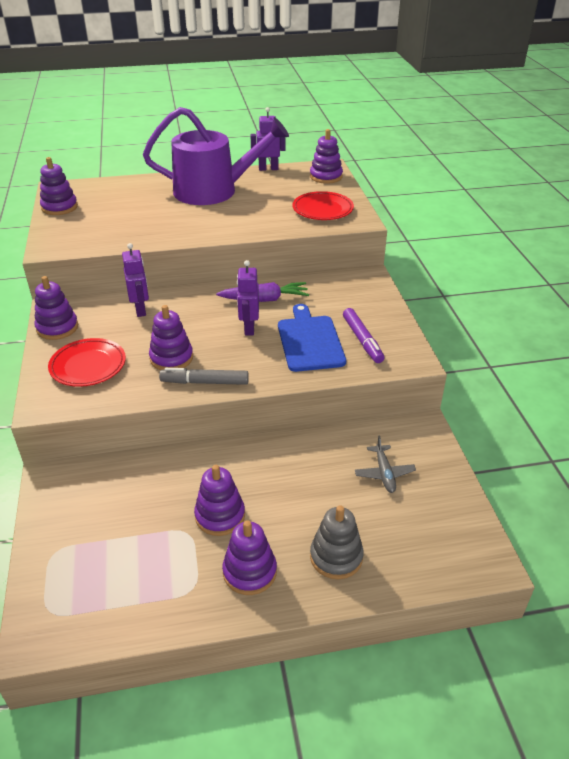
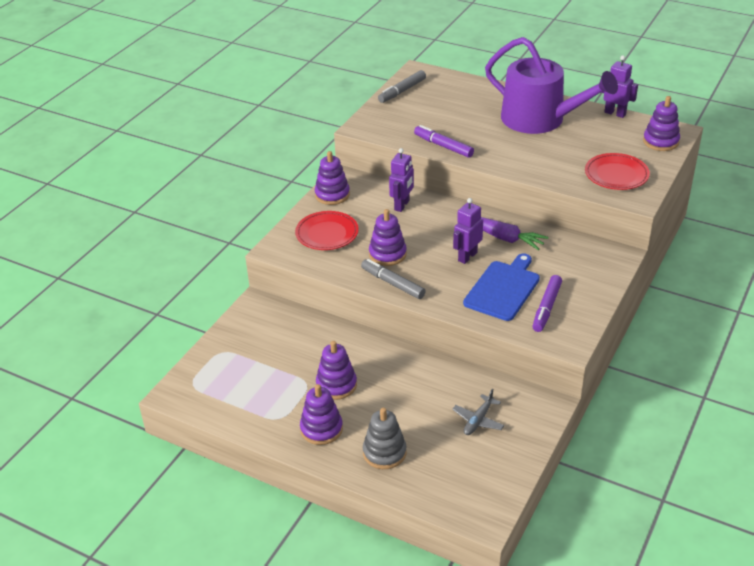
camera: 40 degrees right, 0 degrees up
purple stacking toy [40,157,78,215] -> grey marker [378,70,426,103]
none -> purple marker [414,125,474,158]

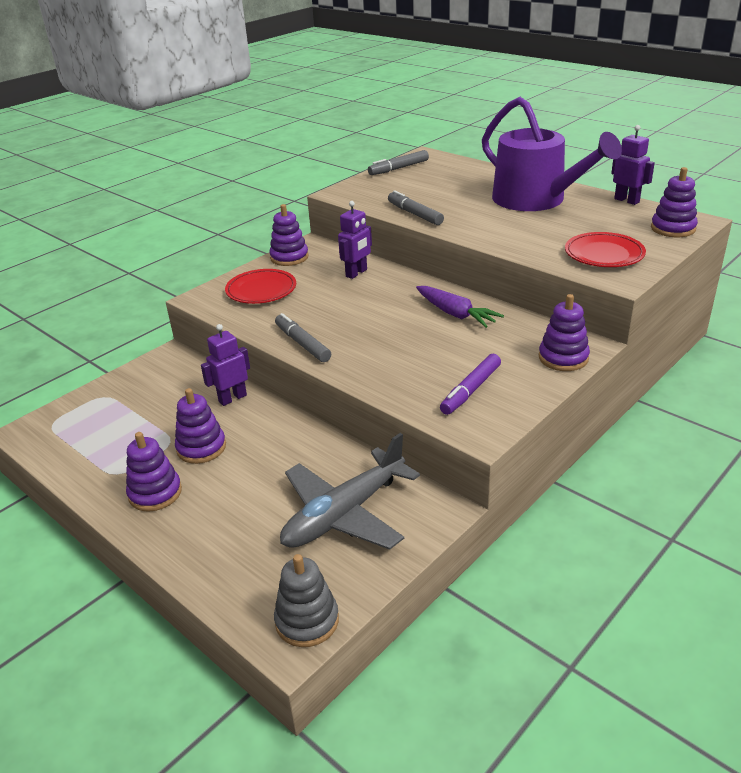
camera: 15 degrees right, 5 degrees down
grey stacking toy [363,408,407,469] -> grey stacking toy moved to [274,554,339,647]
purple stacking toy [369,209,407,266] -> purple stacking toy moved to [539,294,590,371]
purple marker [414,125,474,158] -> grey marker [388,190,444,225]
grey plane [452,389,504,435] -> grey plane [280,433,420,550], size x2.16
purple robot [453,198,483,264] -> purple robot moved to [201,324,250,406]
blue cutting board [463,253,540,321] -> none

